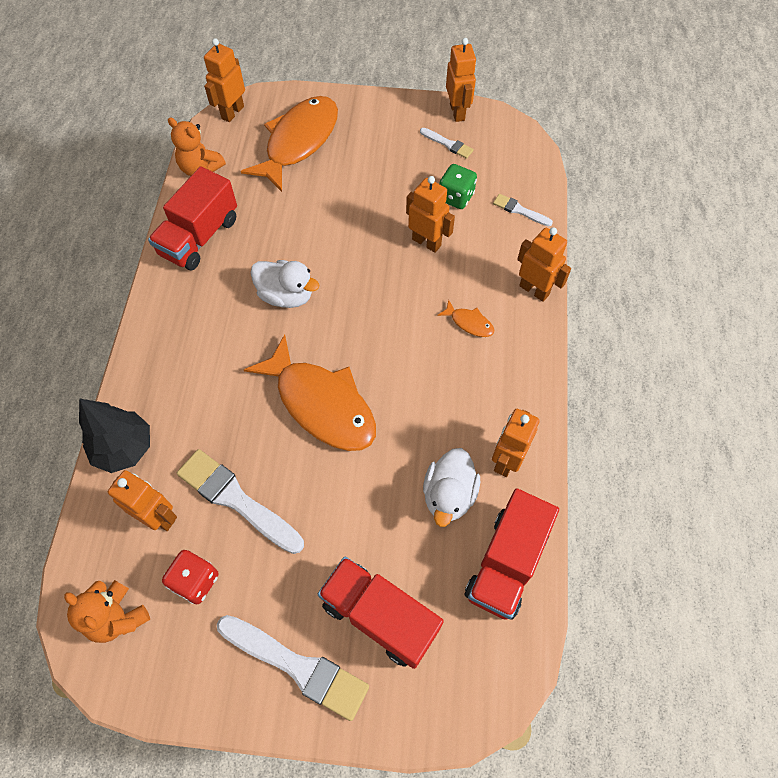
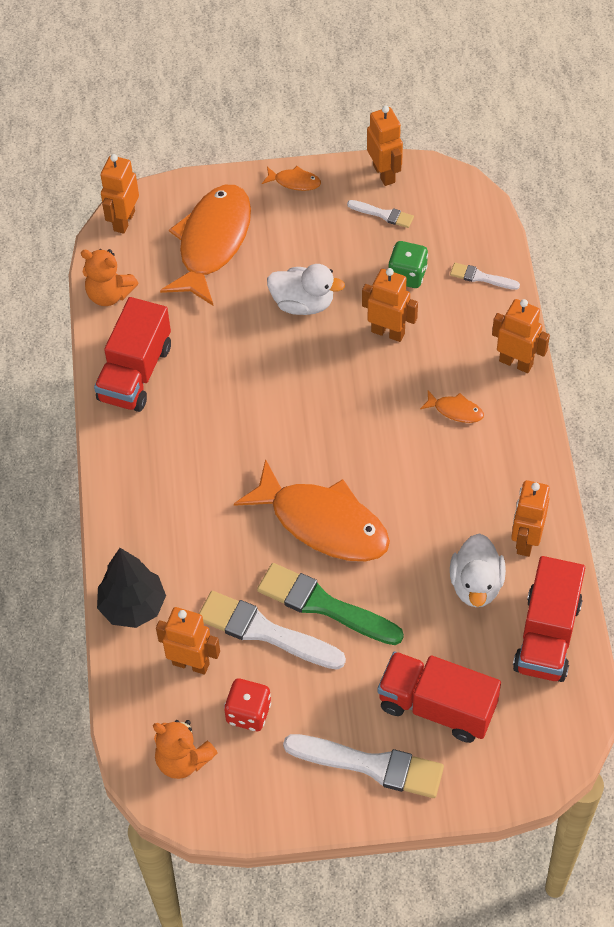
camera: 10 degrees left, 5 degrees down
white duck [251,260,320,308] -> white duck moved to [267,264,345,315]
none -> green brush [257,563,404,645]
none -> orange fish [262,166,321,191]

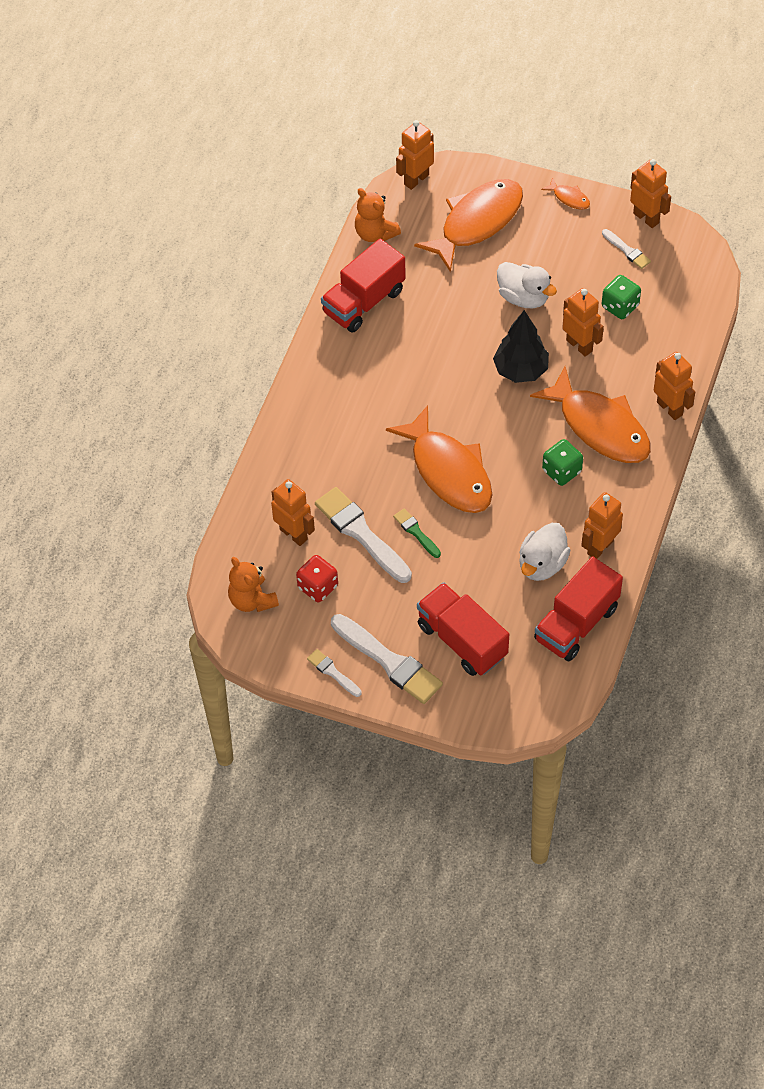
camera: 25 degrees right, 0 degrees up
black tree [97,548,166,628] -> black tree moved to [493,310,549,383]
green brush [257,563,404,645] -> green brush [393,508,441,558], size x0.50
orange robot [367,106,403,186] -> orange robot turned 45 degrees counterclockwise [630,159,671,228]
orange fish [420,390,484,423] -> orange fish [530,367,651,463], size x2.45
white brush [450,263,520,290] -> white brush moved to [307,649,362,697]
none -> green dice [542,439,583,486]

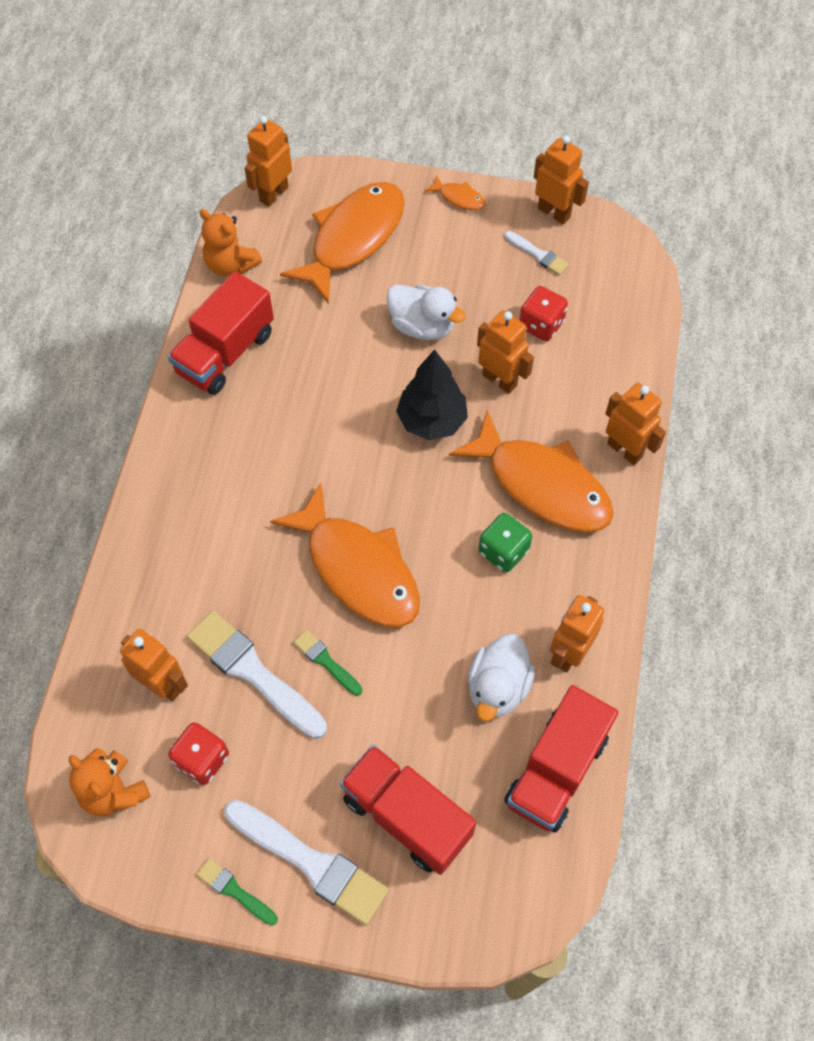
camera: 10 degrees left, 5 degrees up
white brush [307,649,362,697] -> green brush [196,858,278,926]
green dice [602,275,641,319] -> red dice [519,286,568,341]

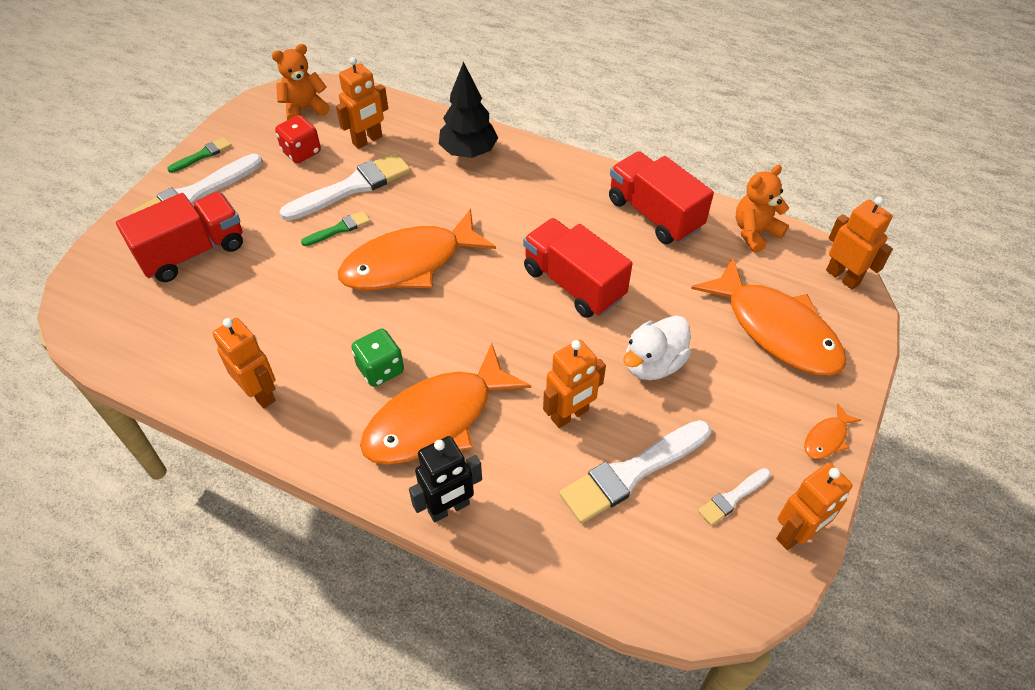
camera: 105 degrees right, 10 degrees down
black tree [396,350,468,440] -> black tree moved to [439,62,498,158]
white duck [468,634,535,721] -> none
red truck [504,685,618,832] -> red truck moved to [523,218,632,318]
red dice [519,286,568,341] -> white brush [559,420,711,524]
orange robot [605,383,666,465] -> black robot [409,436,482,523]

